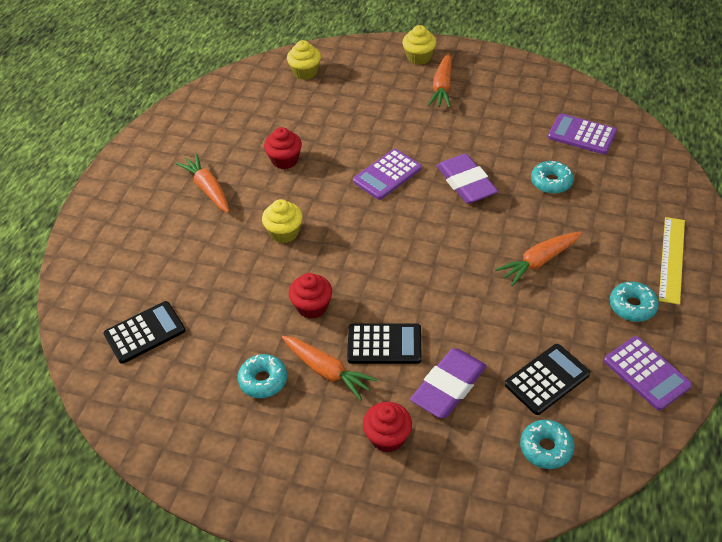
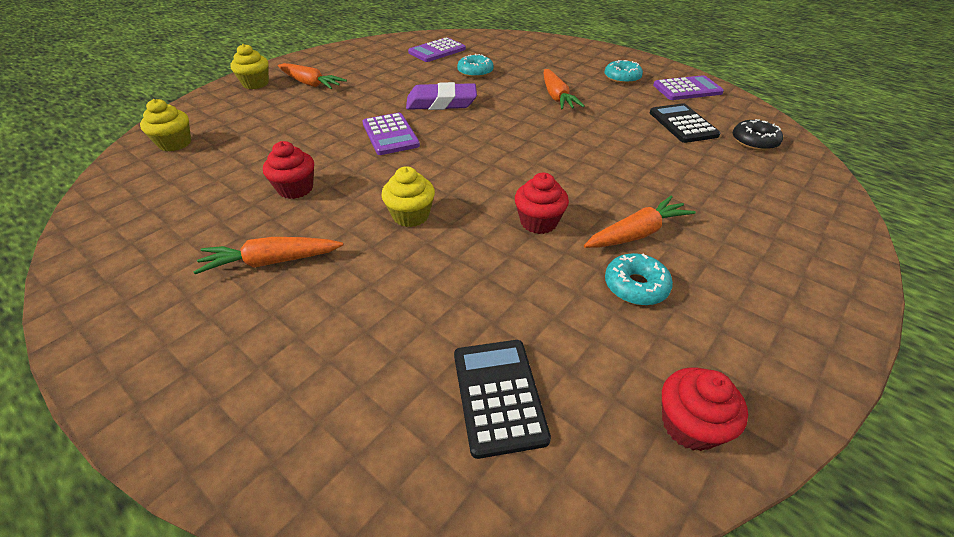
camera: 70 degrees left, 5 degrees down
black calculator [347,323,422,364] -> none
red cupcake [363,402,412,453] -> red cupcake moved to [662,367,748,451]
purple eraser [410,348,487,418] -> none
turquoise donut [520,420,575,469] -> black donut [732,119,783,151]
yellow ruler [659,217,685,305] -> none

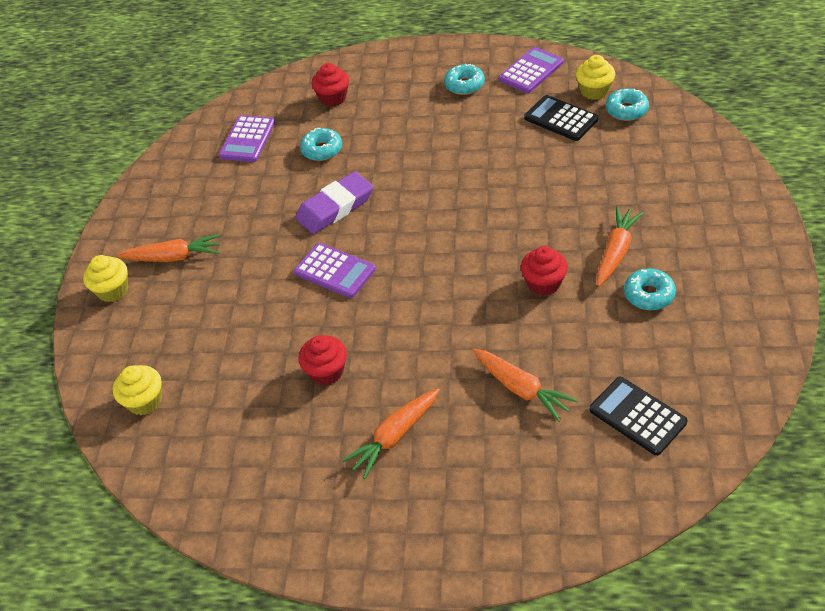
camera: 30 degrees left, 5 degrees up
yellow cupcake [382,166,435,227] -> yellow cupcake moved to [576,55,615,100]
orange carrot [544,69,585,110] -> orange carrot moved to [472,349,578,422]
red cupcake [662,367,748,451] -> red cupcake moved to [311,63,349,107]
black donut [732,119,783,151] -> turquoise donut [606,88,649,121]

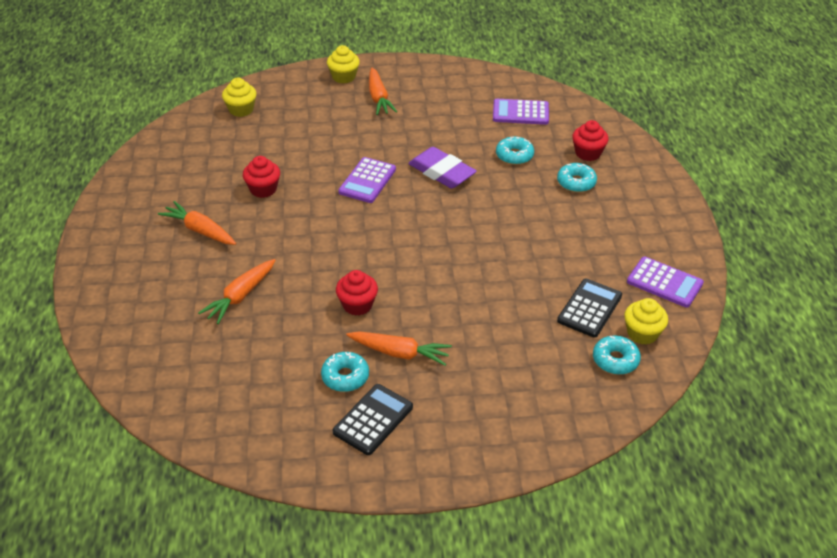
camera: 75 degrees right, 5 degrees down
turquoise donut [444,64,485,95] -> turquoise donut moved to [557,163,597,192]
black calculator [589,377,687,456] -> black calculator moved to [333,384,413,455]

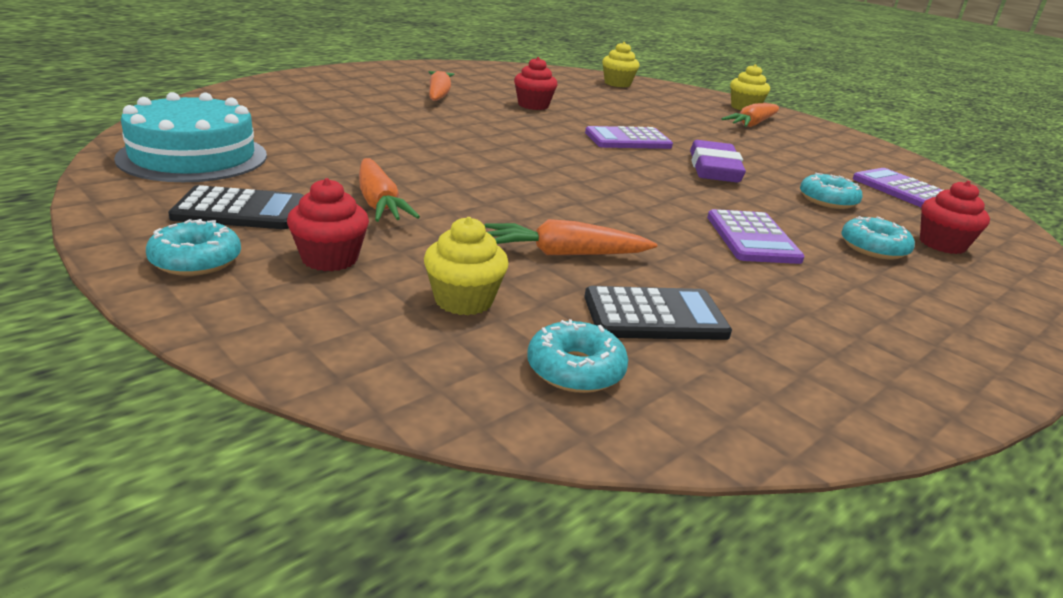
camera: 50 degrees right, 15 degrees down
orange carrot [198,259,275,324] -> orange carrot moved to [484,219,657,255]
turquoise donut [321,352,369,392] -> turquoise donut moved to [146,219,241,276]
red cupcake [336,270,378,316] -> red cupcake moved to [287,178,369,271]
yellow cupcake [624,298,668,345] -> yellow cupcake moved to [424,217,509,315]
purple calculator [627,257,704,308] -> purple calculator moved to [707,209,805,264]
none -> turquoise cake [114,92,267,182]

